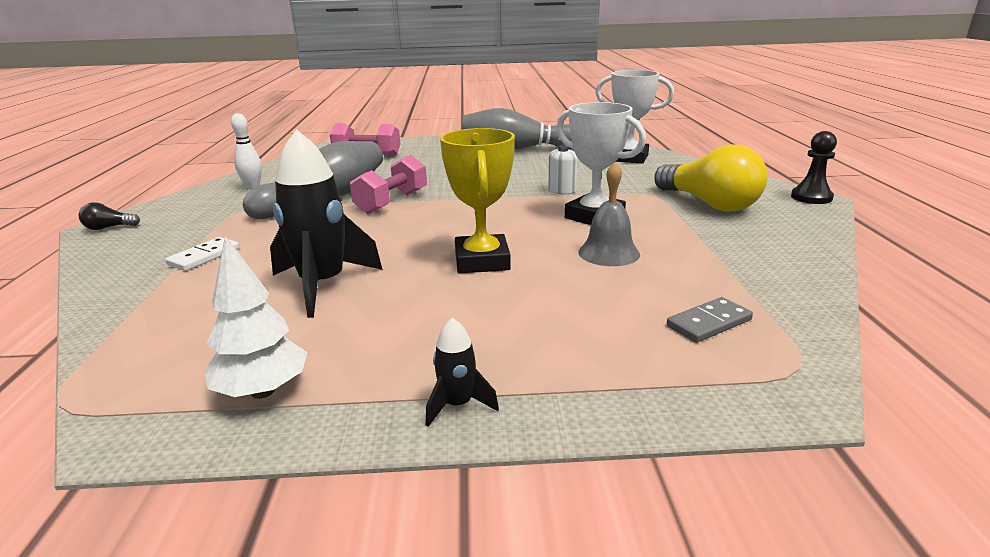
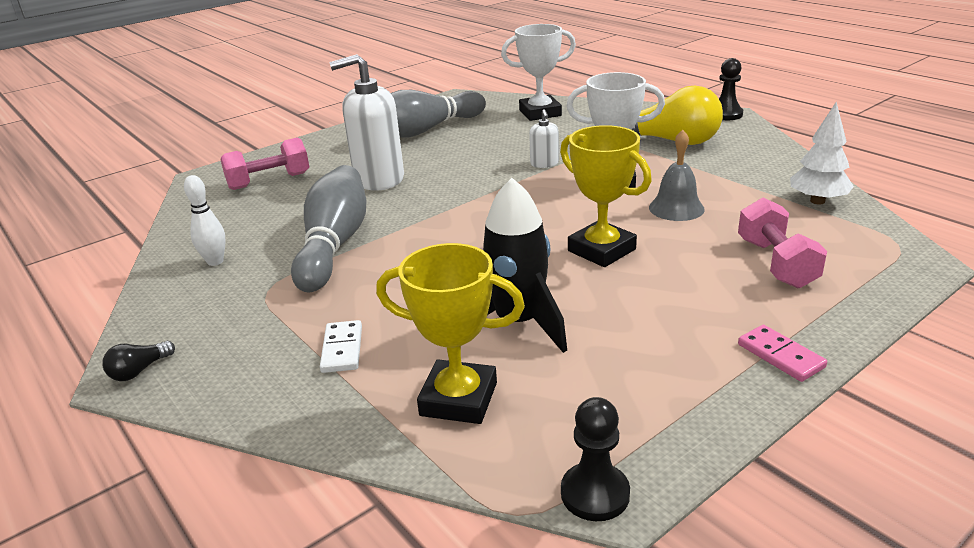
camera: 35 degrees left, 5 degrees up
white tree [205,236,308,399] -> white tree moved to [790,102,854,205]
pink dumbbell [350,155,427,214] -> pink dumbbell moved to [738,197,827,288]
black rocket [426,317,499,427] -> pink domino [738,325,827,382]
grey domino [667,297,753,343] -> none
none -> white soap dispenser [329,54,404,191]
none -> yellow trophy [376,243,525,424]
none -> black pawn [561,397,630,521]

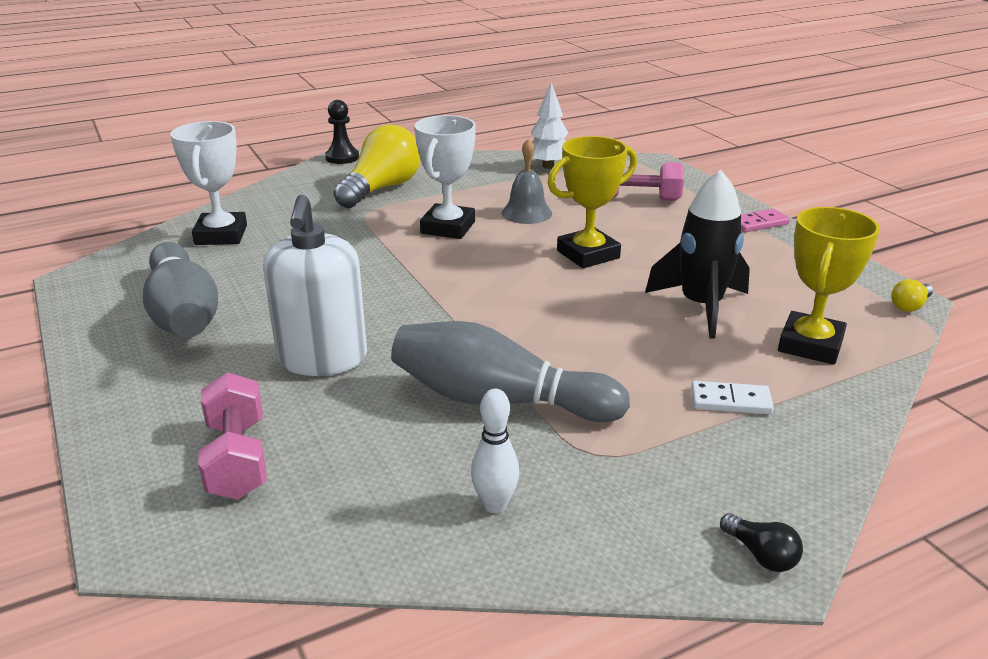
camera: 80 degrees left, 0 degrees up
white soap dispenser [529,109,559,168] -> none
black pawn [561,397,630,521] -> yellow light bulb [891,279,933,312]

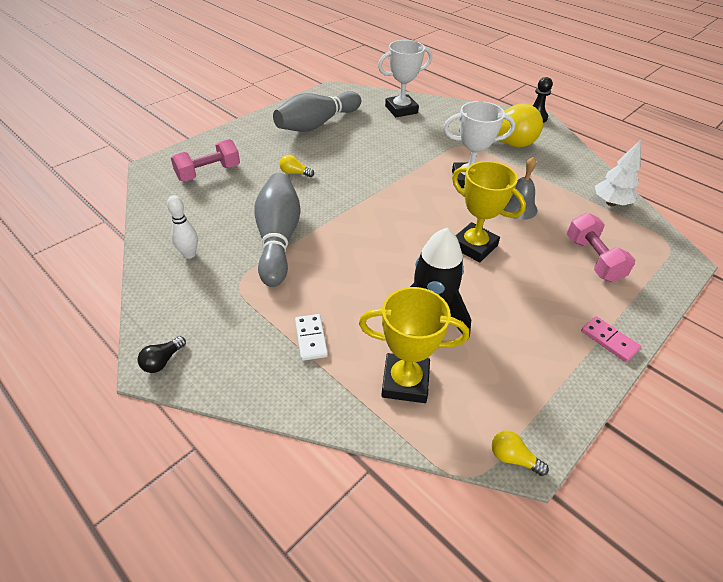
camera: 70 degrees right, 15 degrees up
white soap dispenser [263,195,367,376] -> yellow light bulb [280,155,314,177]

